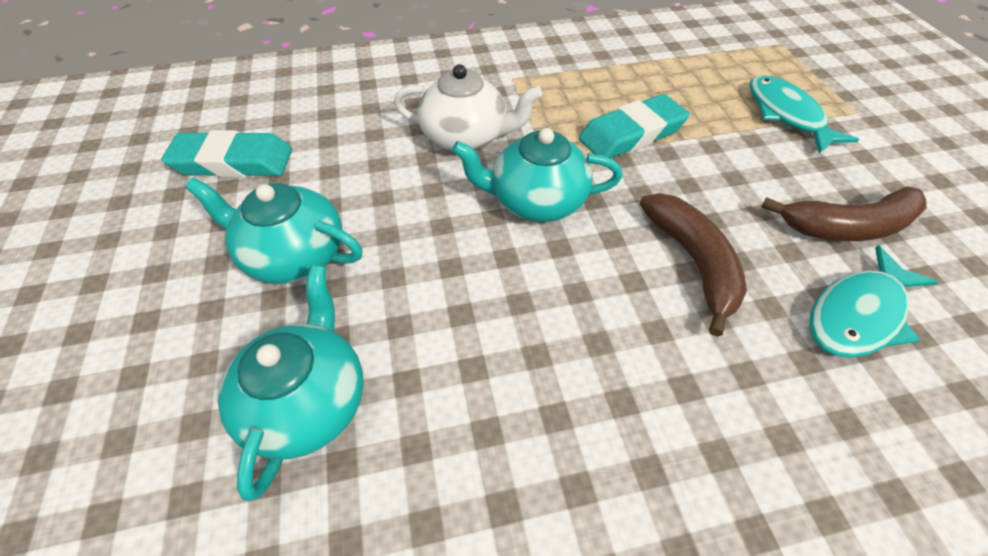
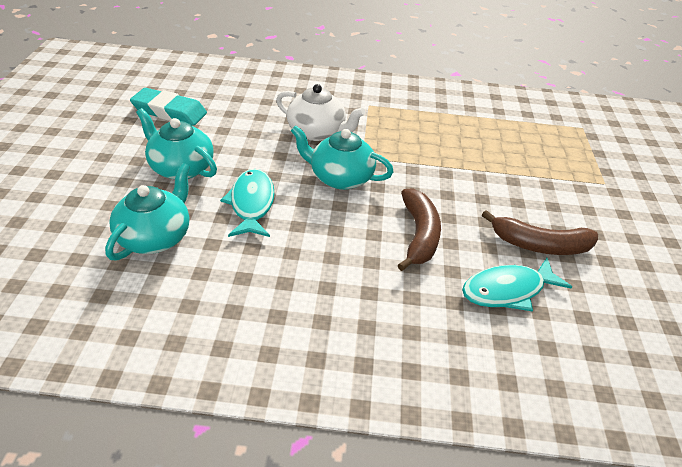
camera: 15 degrees right, 10 degrees down
turquoise eraser [579,94,690,158] -> none
turquoise fish [749,75,859,153] -> turquoise fish moved to [220,169,274,237]

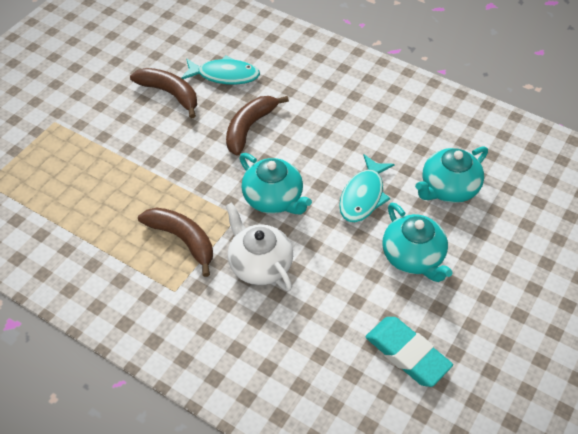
camera: 150 degrees left, 10 degrees up
none -> brown banana [138,208,213,277]

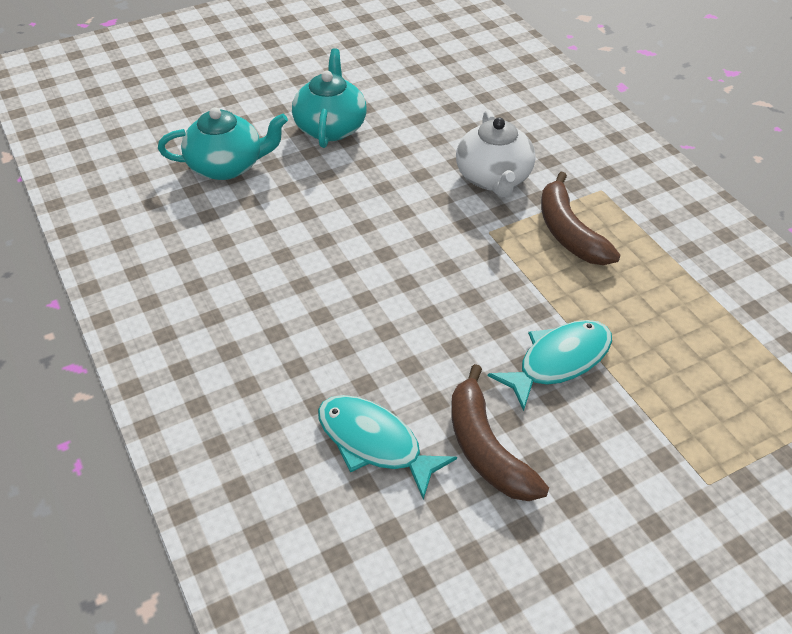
camera: 150 degrees left, 5 degrees down
brown banana [226,96,289,156] -> none
turquoise teapot [239,153,312,214] -> none
turquoise fish [339,154,395,222] -> turquoise fish moved to [488,320,612,411]
turquoise eraser [365,317,453,387] -> none

